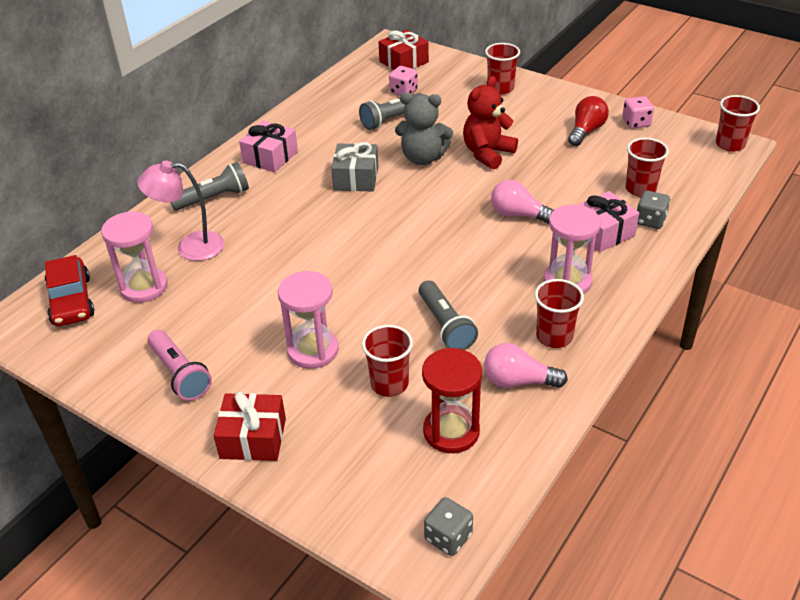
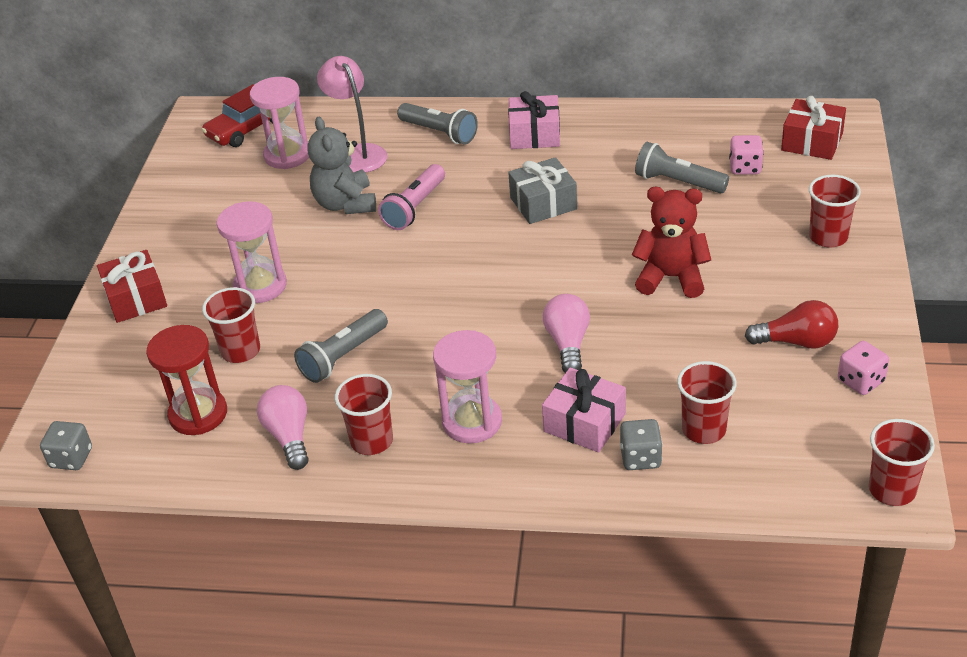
camera: 65 degrees right, 0 degrees up
pink flashlight [147,330,212,401] -> pink flashlight moved to [378,164,445,230]
grey teddy bear [395,92,453,165] -> grey teddy bear moved to [308,117,376,214]

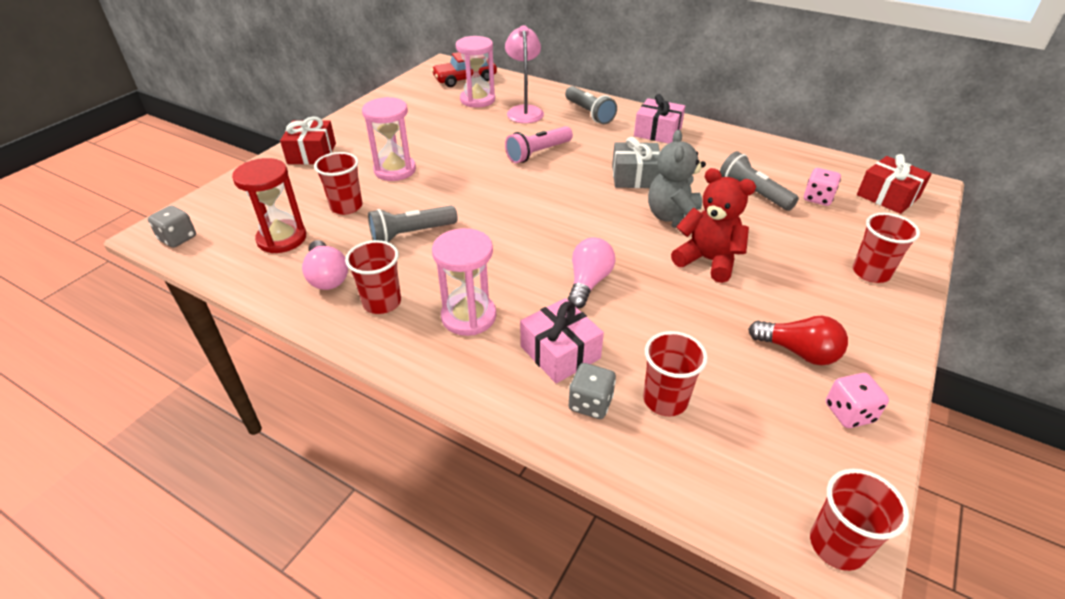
camera: 20 degrees right, 0 degrees up
pink light bulb [257,385,309,470] -> pink light bulb turned 150 degrees clockwise [302,240,348,290]
grey teddy bear [308,117,376,214] -> grey teddy bear moved to [648,130,706,228]

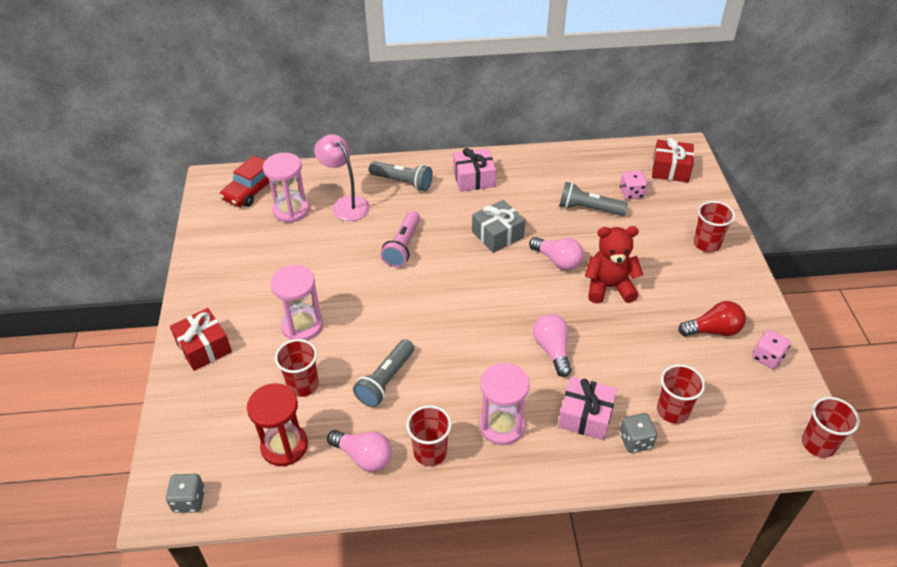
camera: 35 degrees left, 5 degrees up
grey teddy bear [648,130,706,228] -> pink light bulb [529,237,584,270]

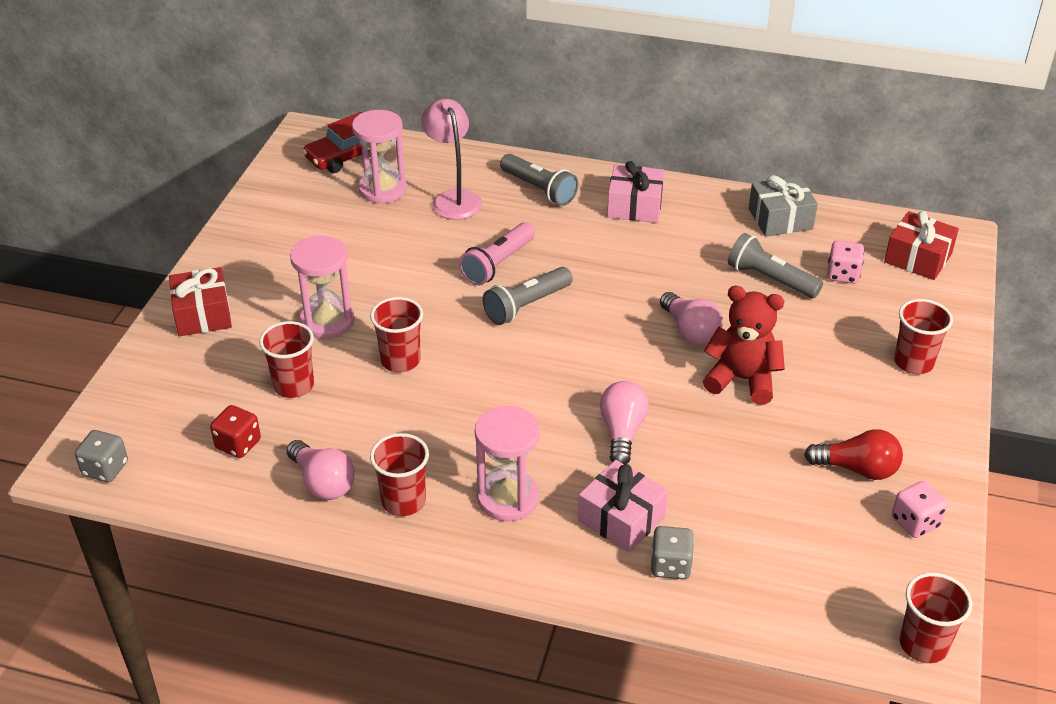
camera: 20 degrees right, 5 degrees down
red hourglass [247,383,308,466] -> red dice [210,405,261,458]
grey flashlight [353,339,414,407] -> grey flashlight moved to [483,267,573,325]
grey gift [472,200,525,253] -> grey gift moved to [749,175,818,237]
red cup [657,364,705,424] -> red cup moved to [370,297,423,372]

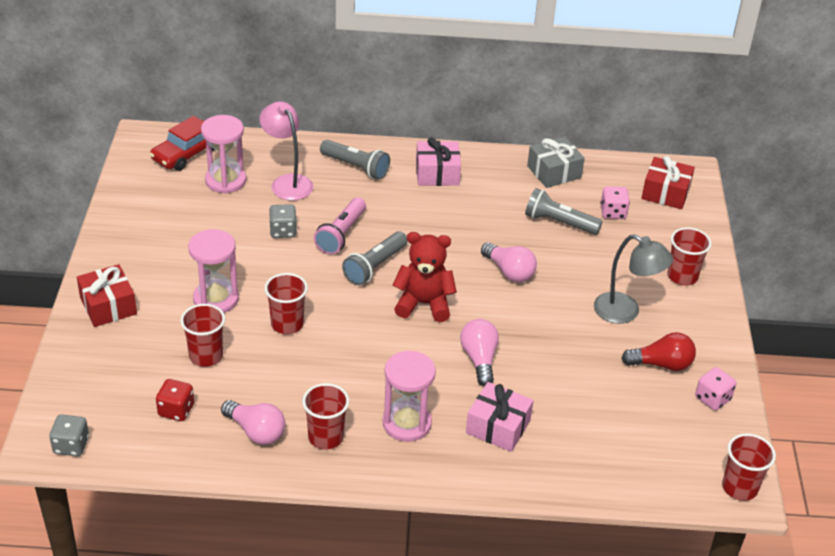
camera: 15 degrees left, 0 degrees up
grey dice [651,526,694,579] -> grey dice moved to [269,204,297,238]
red teddy bear [703,286,785,405] -> red teddy bear moved to [393,232,457,322]
none -> grey lamp [594,234,673,324]

